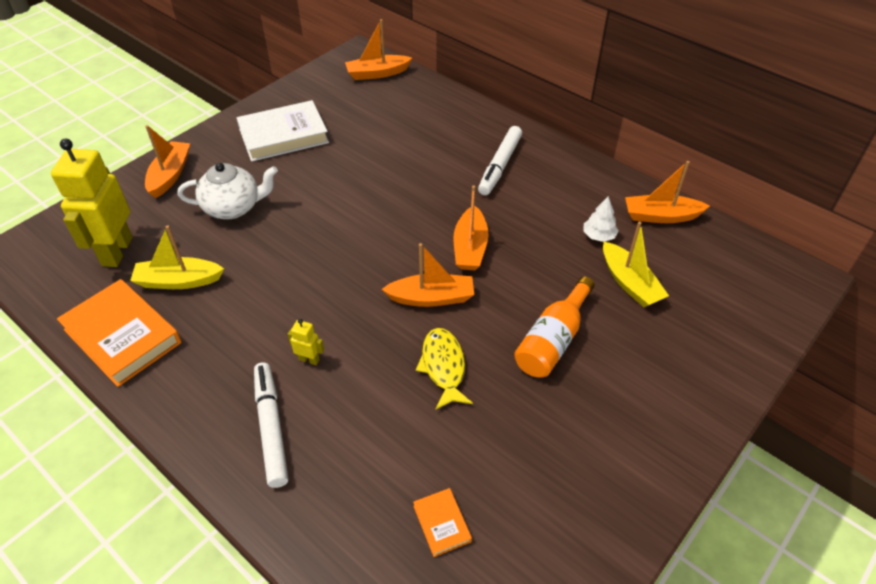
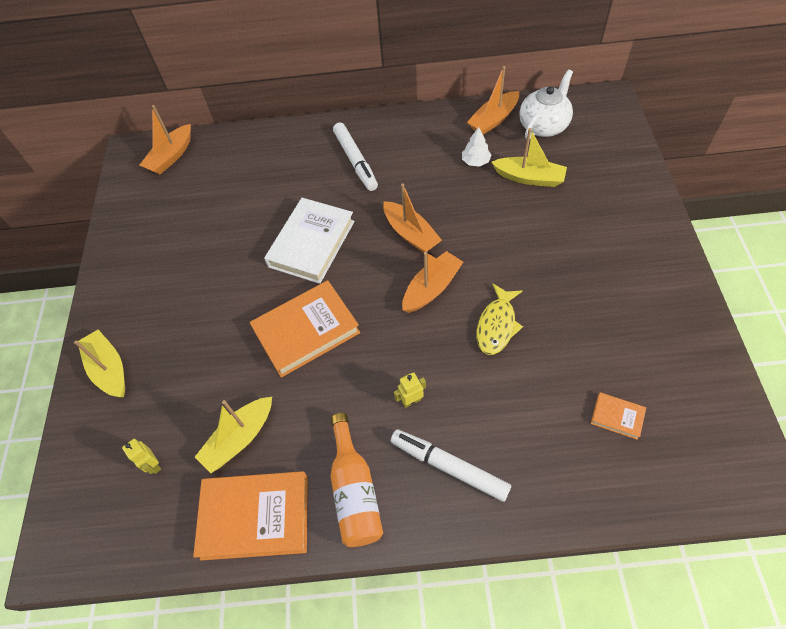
camera: 40 degrees left, 10 degrees up
yellow robot [51,138,133,267] -> yellow robot [122,439,161,474], size x0.41
orange boat [145,125,190,198] -> yellow boat [74,329,125,397]
white teapot [178,163,278,219] -> white teapot moved to [520,70,573,139]
white book [237,100,329,162] -> white book moved to [264,198,355,284]
yellow fish [416,328,473,410] -> yellow fish turned 105 degrees counterclockwise [476,284,523,355]
orange bottle [514,276,595,377] -> orange bottle moved to [330,413,383,547]
none -> orange book [250,280,360,378]

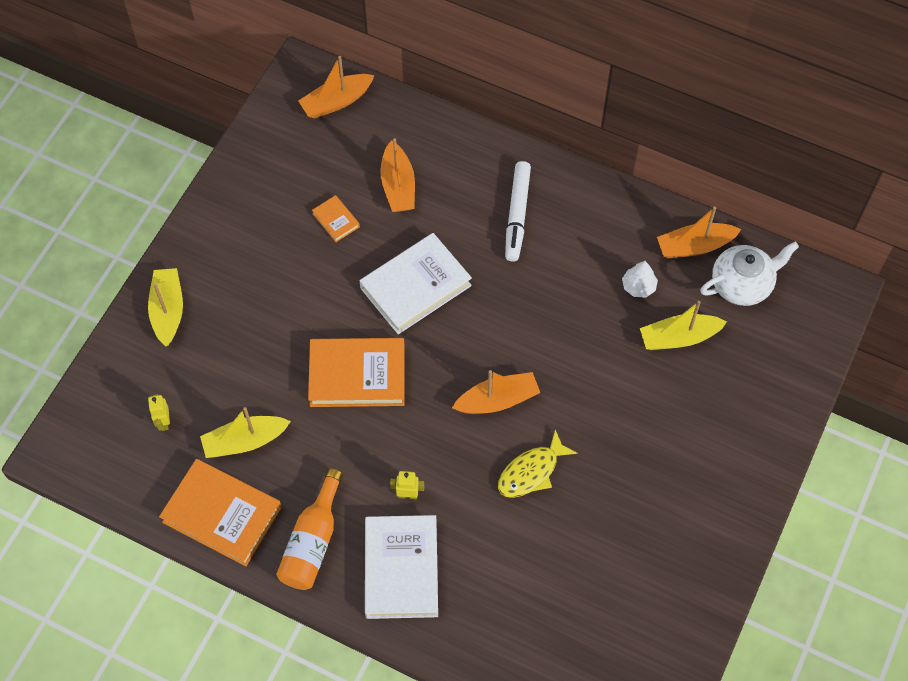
camera: 25 degrees right, 5 degrees up
orange boat [383,183,442,253] -> orange boat moved to [380,138,415,212]
white marker [391,429,511,502] -> white book [365,515,438,619]
yellow boat [491,128,567,187] -> yellow boat turned 120 degrees clockwise [640,301,727,350]
orange book [591,392,646,440] -> orange book moved to [312,195,360,242]

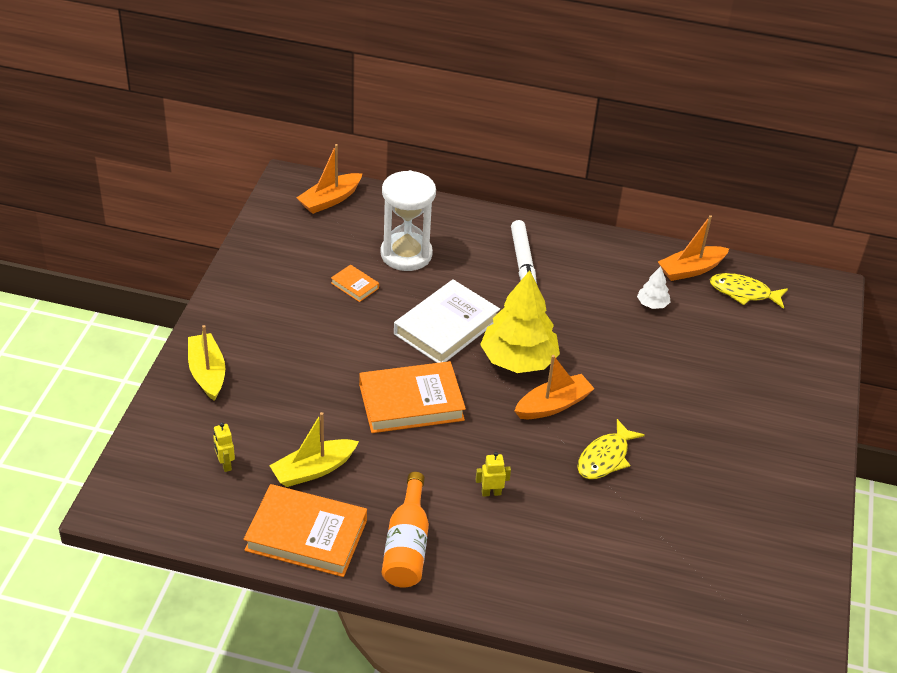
camera: 15 degrees left, 20 degrees down
white book [365,515,438,619] -> none
orange boat [380,138,415,212] -> white hourglass [381,170,436,271]
yellow boat [640,301,727,350] -> none
white teapot [700,242,799,306] -> yellow fish [710,273,788,309]
none -> yellow tree [480,270,560,373]

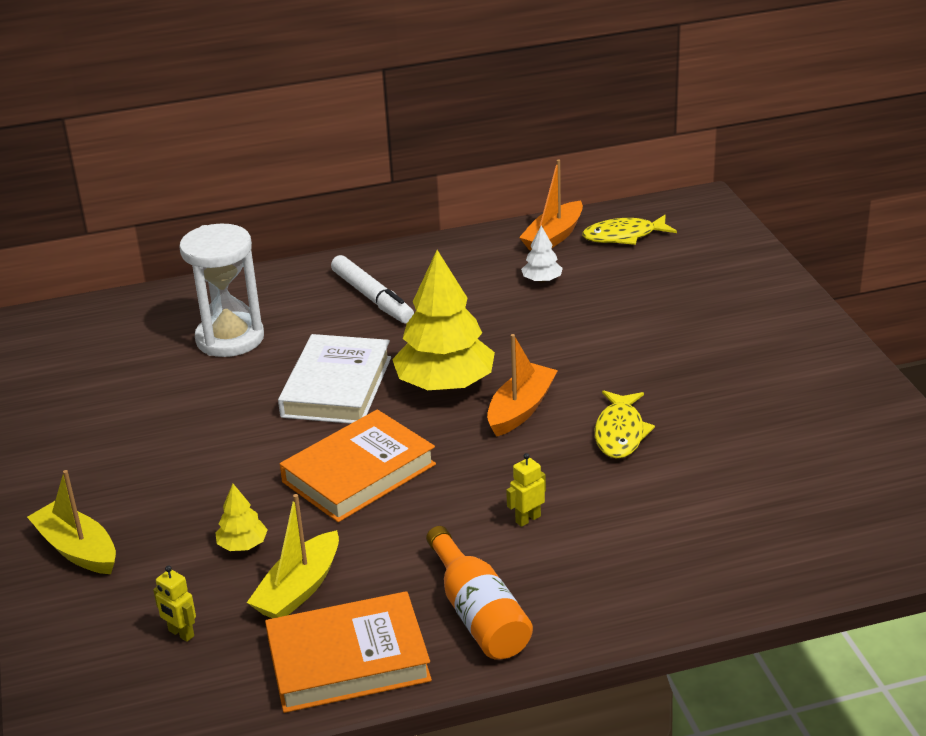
camera: 25 degrees left, 10 degrees down
orange boat [296,144,363,214] -> none
orange book [331,265,379,302] -> none
none -> yellow tree [215,484,268,551]

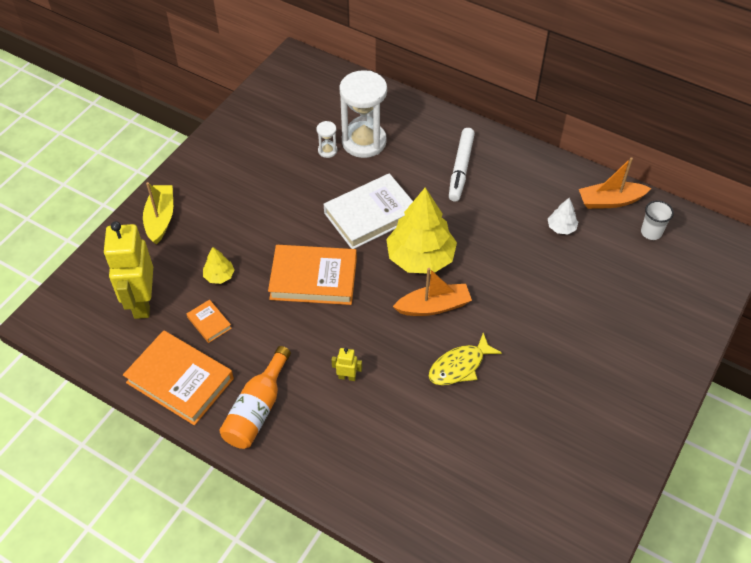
camera: 45 degrees right, 20 degrees up
yellow robot [153,565,196,642] -> yellow robot [104,221,153,319], size x2.42
yellow boat [247,494,339,618] -> orange book [187,300,232,343]
yellow fish [582,215,677,245] -> white cup [641,200,674,240]
none -> white hourglass [316,121,337,158]

